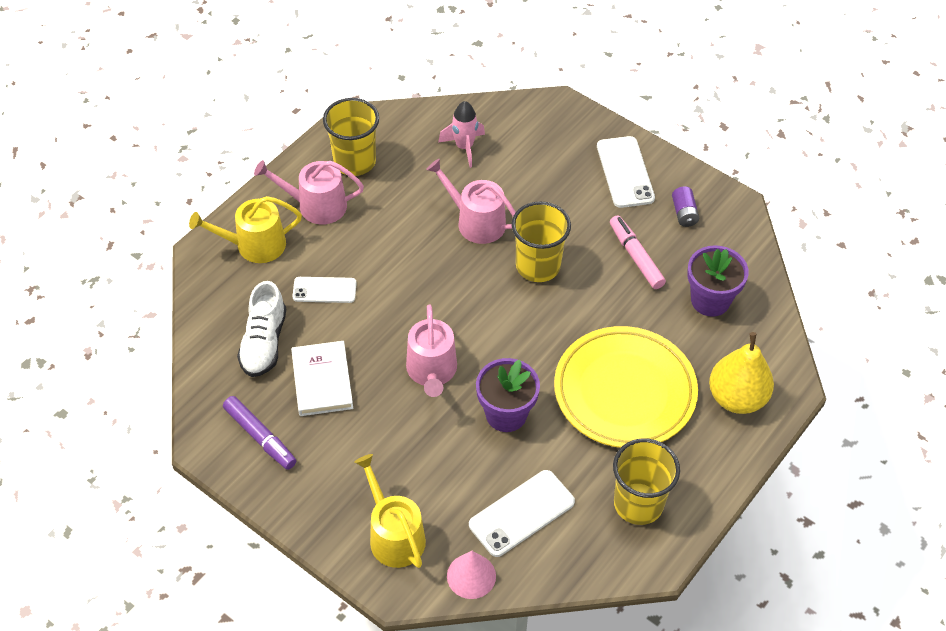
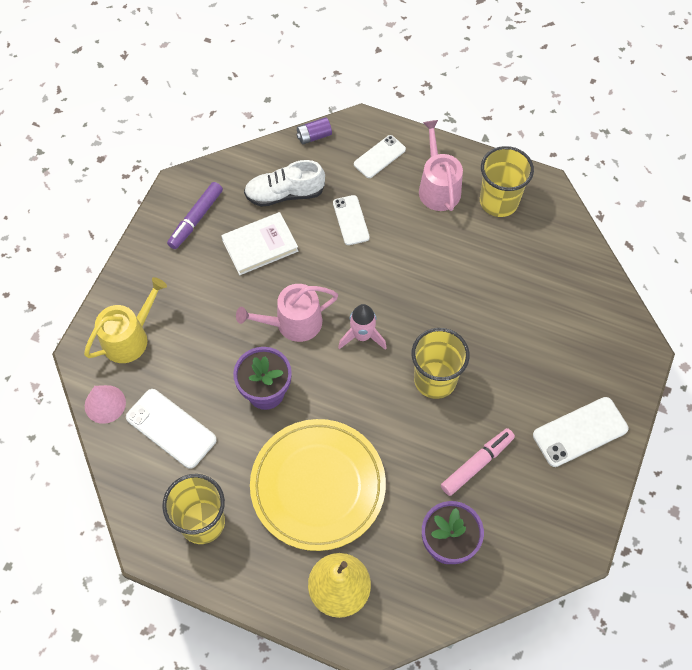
camera: 75 degrees right, 10 degrees up
yellow watering can [189,196,302,263] -> white phone [354,135,406,178]
pink watering can [426,159,516,244] -> none
pink rocket [438,101,485,168] -> pink rocket moved to [338,304,387,350]
purple battery [672,186,699,227] -> purple battery moved to [297,117,332,144]

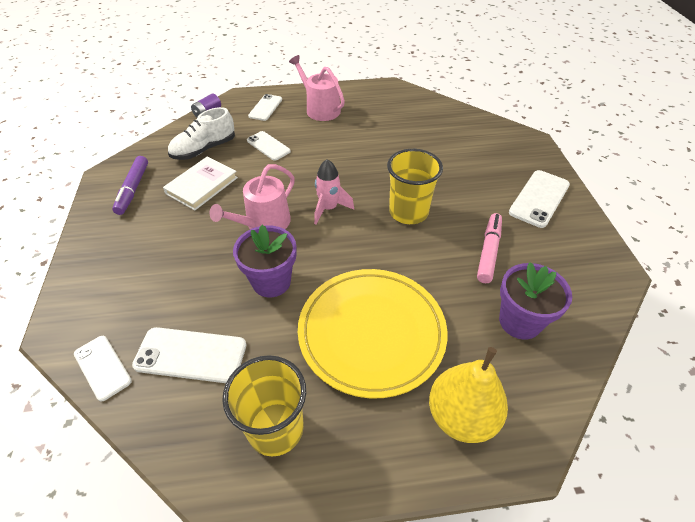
camera: 30 degrees left, 15 degrees down
yellow watering can [84,277,167,363] -> none
pink cone [85,385,126,424] -> white phone [74,336,132,401]
yellow cup [480,146,534,217] -> none

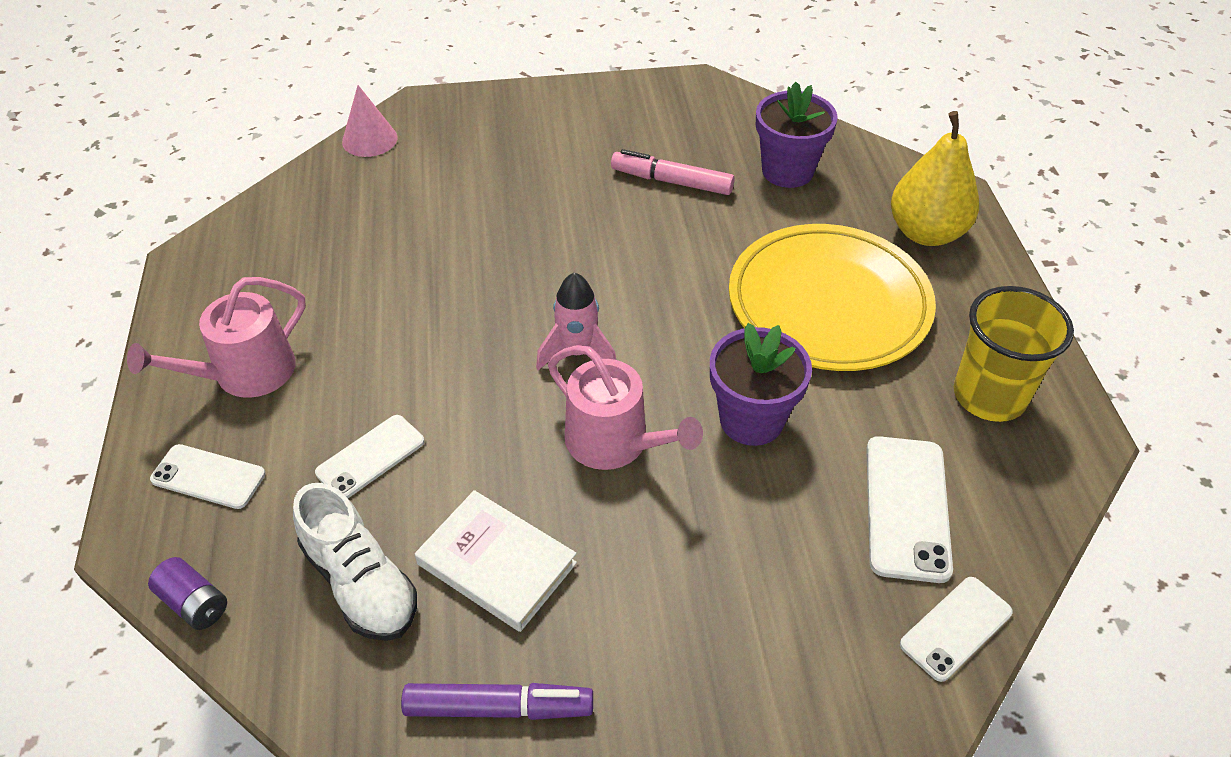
camera: 90 degrees left, 0 degrees up
yellow cup [387,149,443,224] -> none
white phone [509,170,570,228] -> none
none -> pink cone [342,85,398,157]

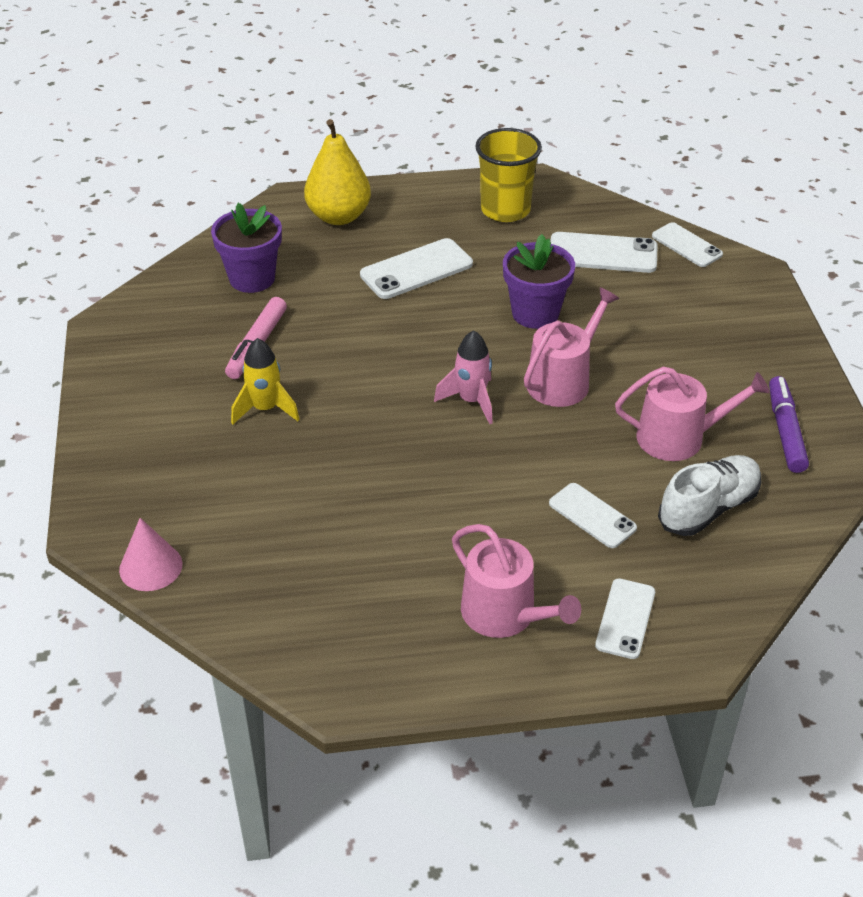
camera: 90 degrees left, 5 degrees down
purple battery [148,557,227,630] -> none
white book [415,490,577,632] -> pink watering can [615,367,769,461]
yellow plate [729,224,936,371] -> white phone [360,238,473,299]
none -> yellow rocket [231,338,300,424]

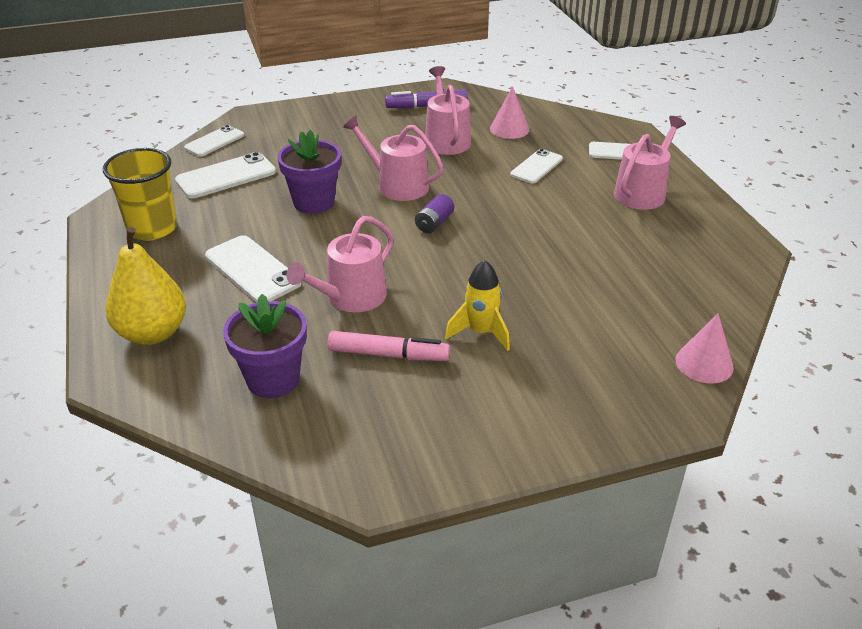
camera: 100 degrees left, 5 degrees down
pink rocket [434,330,493,424] -> purple battery [415,194,454,233]
white phone [550,232,658,273] -> white phone turned 60 degrees clockwise [175,152,276,199]
white shoe [658,455,761,536] -> pink cone [490,86,529,139]
none -> pink watering can [286,216,394,312]

